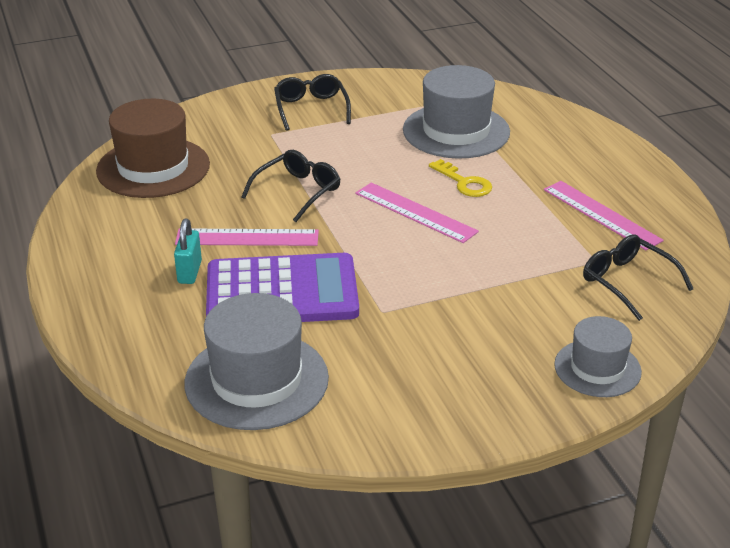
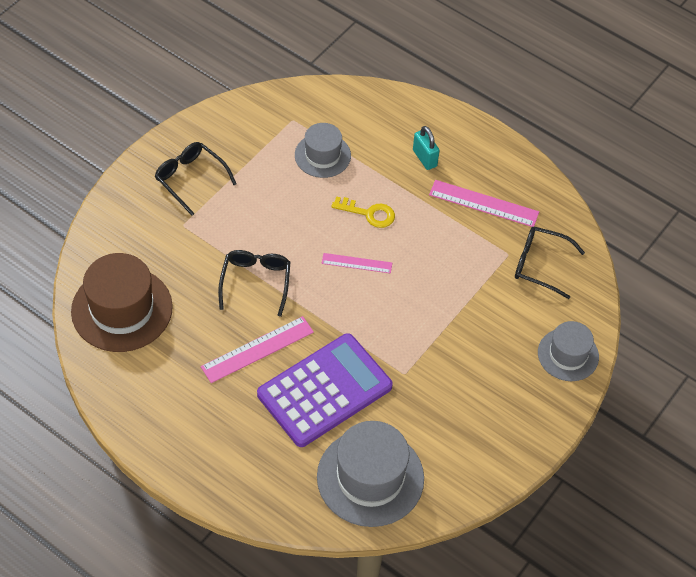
camera: 35 degrees left, 20 degrees up
turquoise padlock [174,219,202,284] -> turquoise padlock moved to [413,126,440,170]
pink ruler [355,183,479,243] -> pink ruler [322,253,392,274], size x0.62
grey hat [403,65,510,159] -> grey hat [295,123,351,178], size x0.61

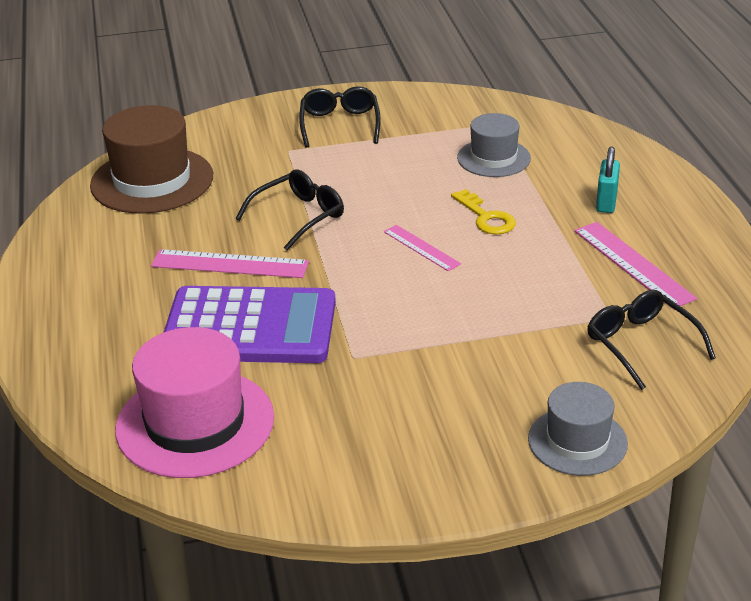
camera: 45 degrees right, 20 degrees down
grey hat [317,421,424,527] -> pink hat [115,327,274,478]

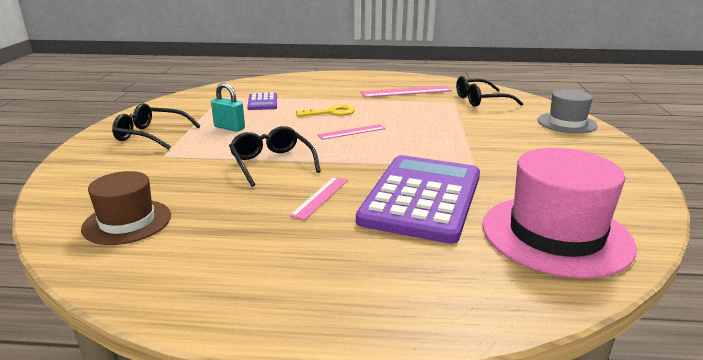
camera: 75 degrees left, 10 degrees down
brown hat [90,105,213,214] -> brown hat [81,171,171,245], size x0.61
pink ruler [151,249,309,278] -> pink ruler [290,177,348,220], size x0.62
grey hat [457,113,531,177] -> purple calculator [247,93,277,110]
turquoise padlock [596,147,620,213] -> turquoise padlock moved to [211,83,245,132]

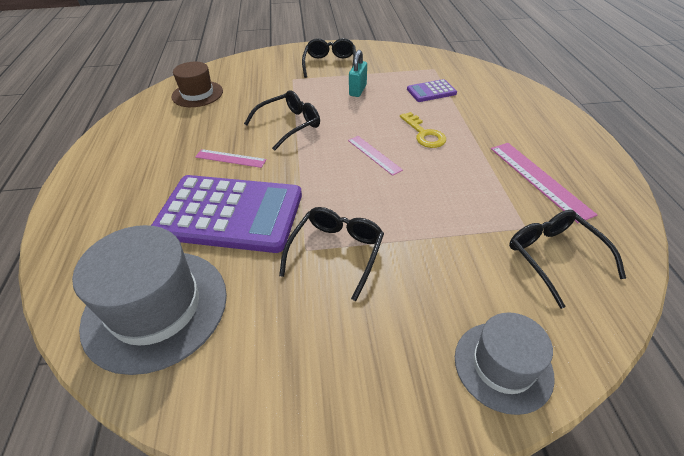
camera: 80 degrees right, 20 degrees up
pink hat [482,148,637,279] -> grey hat [72,225,227,375]
none -> black glasses [279,207,384,301]

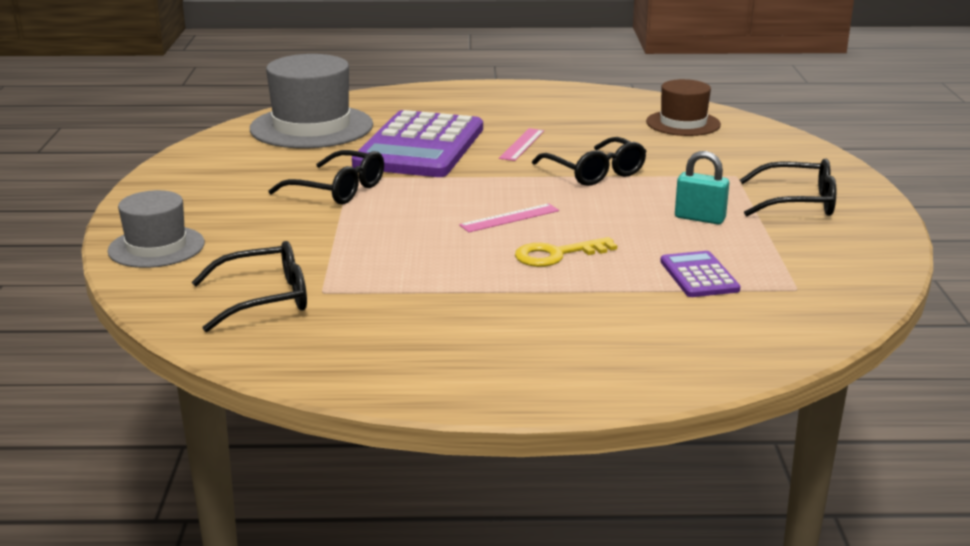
camera: 95 degrees right, 20 degrees down
pink ruler [491,143,597,223] -> none

